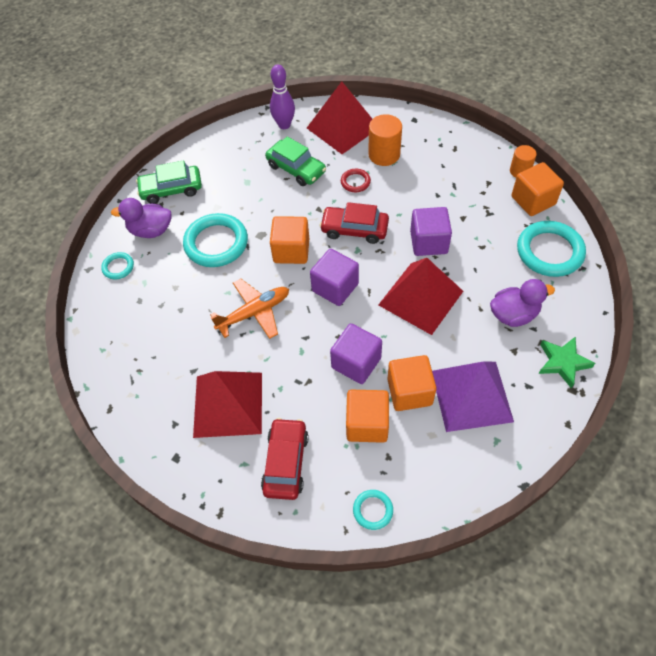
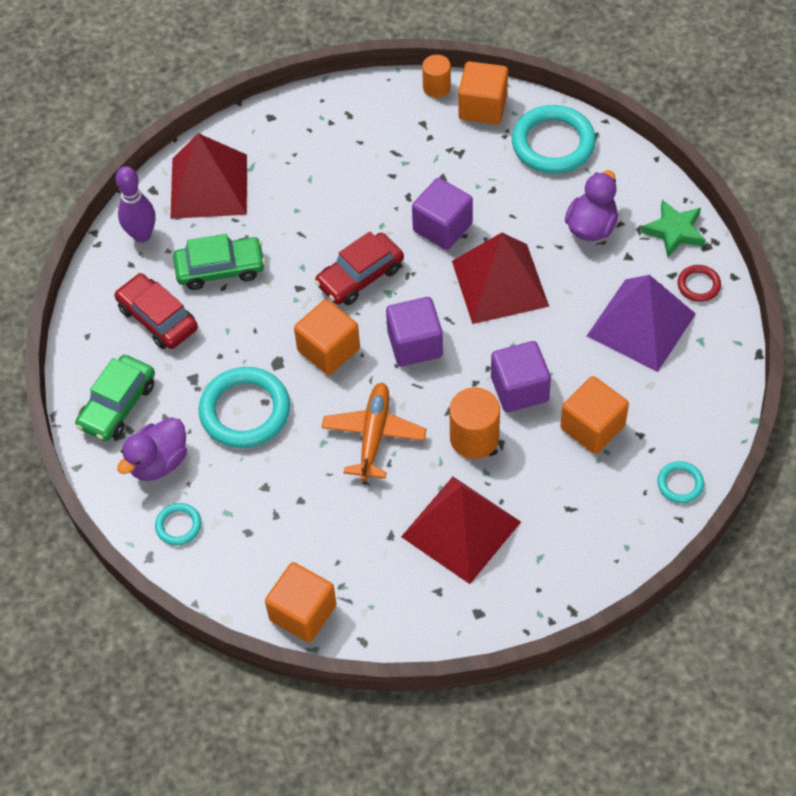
camera: 50 degrees left, 0 degrees up
red car [261,418,309,500] -> red car moved to [115,273,198,349]
red ring [341,169,371,192] -> red ring moved to [677,265,721,302]
orange cylinder [368,114,402,166] -> orange cylinder moved to [449,387,500,459]
orange cube [387,355,436,411] -> orange cube moved to [265,562,336,642]

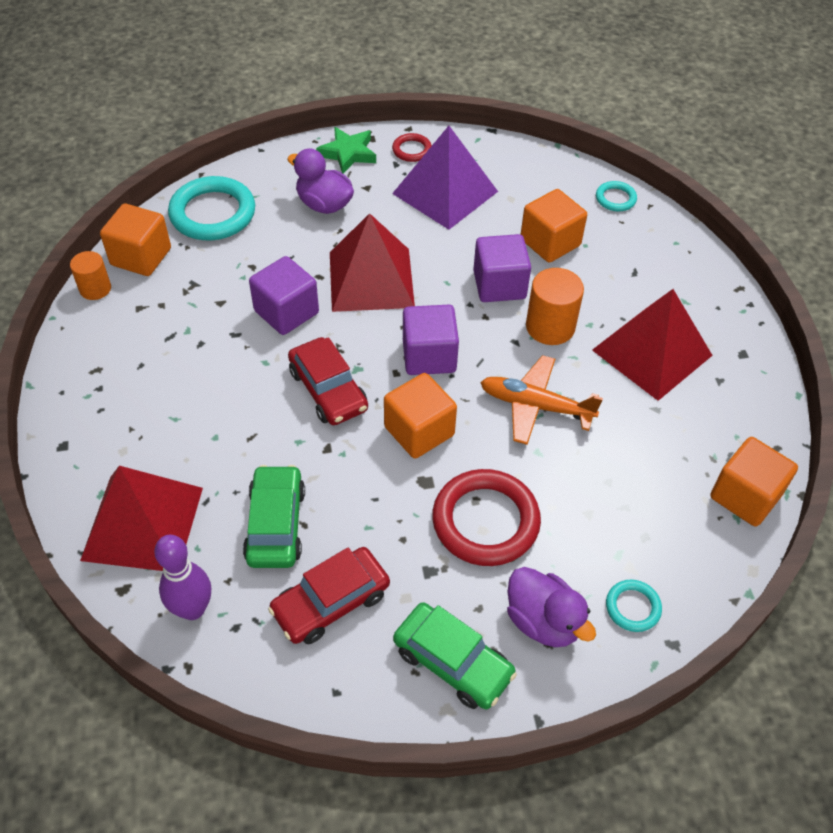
camera: 85 degrees left, 5 degrees down
turquoise ring [199,367,290,448] -> red ring [432,469,541,566]

